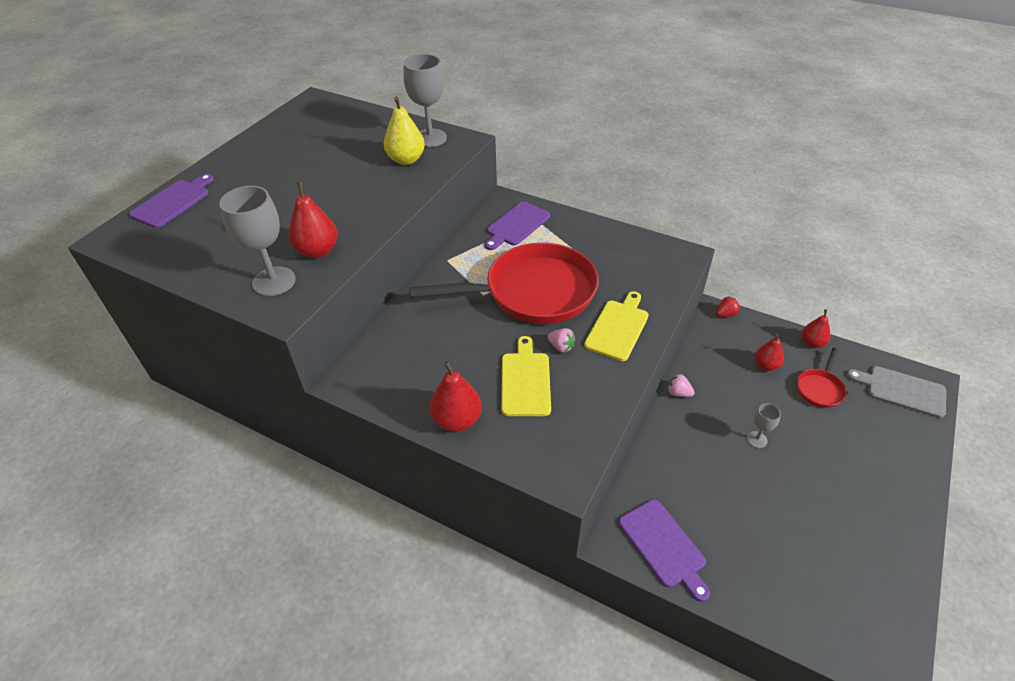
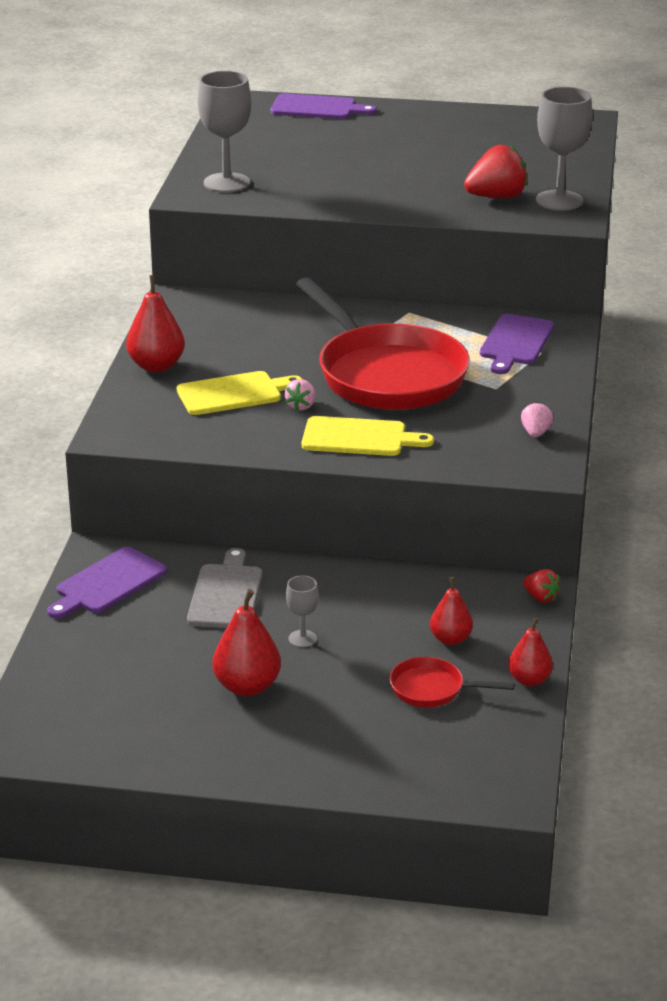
camera: 70 degrees right, 15 degrees down
red pear [289,182,338,258] -> red pear moved to [213,589,281,696]
yellow pear [384,97,425,165] -> red strawberry [464,145,528,198]
purple cutting board [485,201,550,250] -> purple cutting board turned 90 degrees counterclockwise [480,314,554,374]
pink strawberry [667,374,695,397] -> pink strawberry moved to [521,402,553,438]
grey cutting board [846,366,946,418] -> grey cutting board moved to [187,548,262,628]

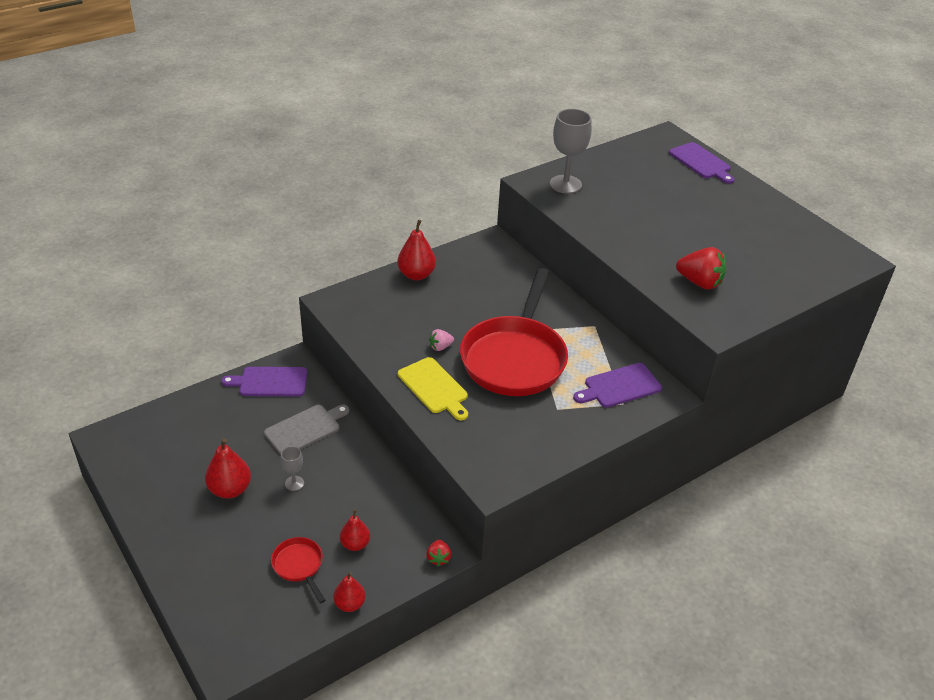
camera: 45 degrees right, 10 degrees up
yellow cutting board [177,371,302,415] -> none
pink strawberry [521,402,553,438] -> none
grey goblet [536,87,593,211] -> none

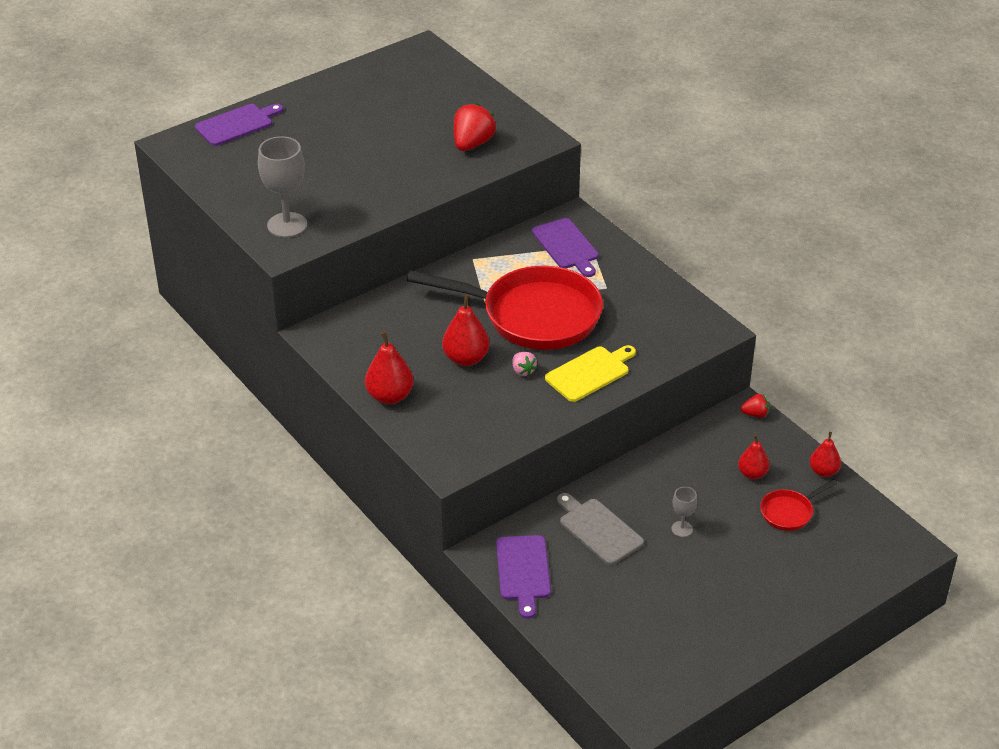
camera: 90 degrees left, 0 degrees up
red pear [205,438,251,499] -> red pear moved to [442,294,489,366]

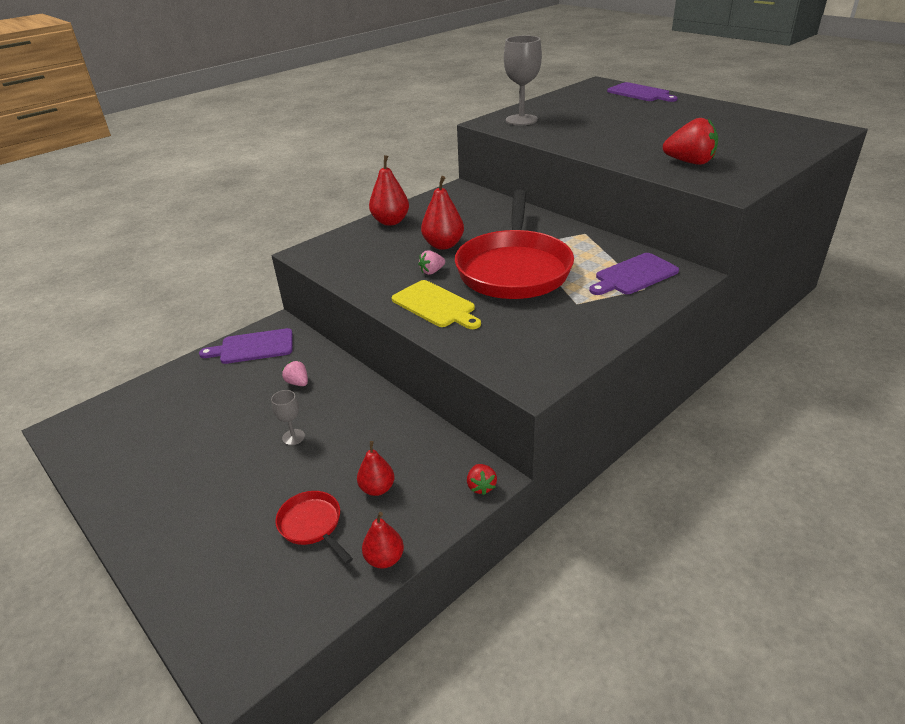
camera: 85 degrees right, 5 degrees down
grey cutting board [557,493,644,565] -> pink strawberry [282,361,308,386]

